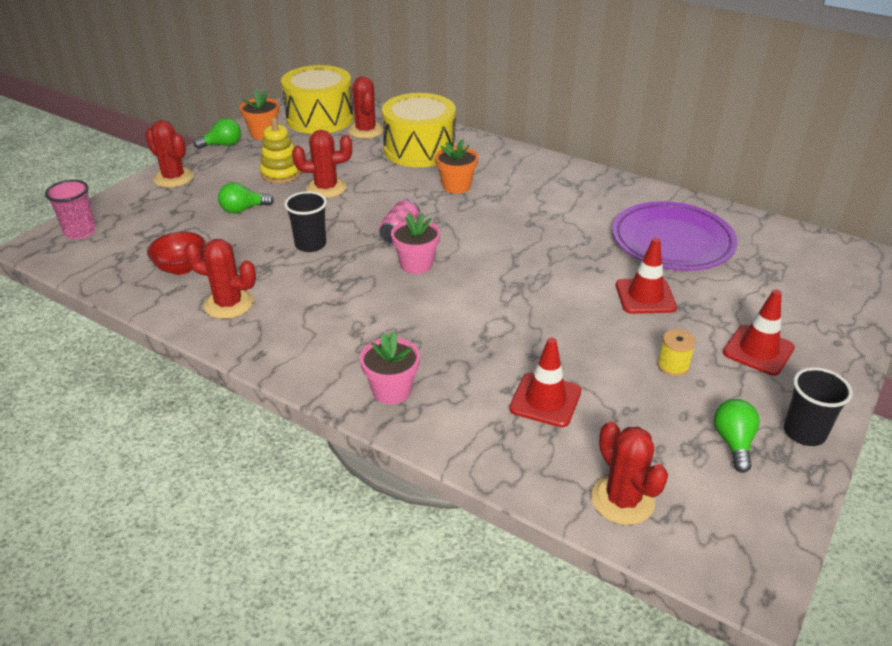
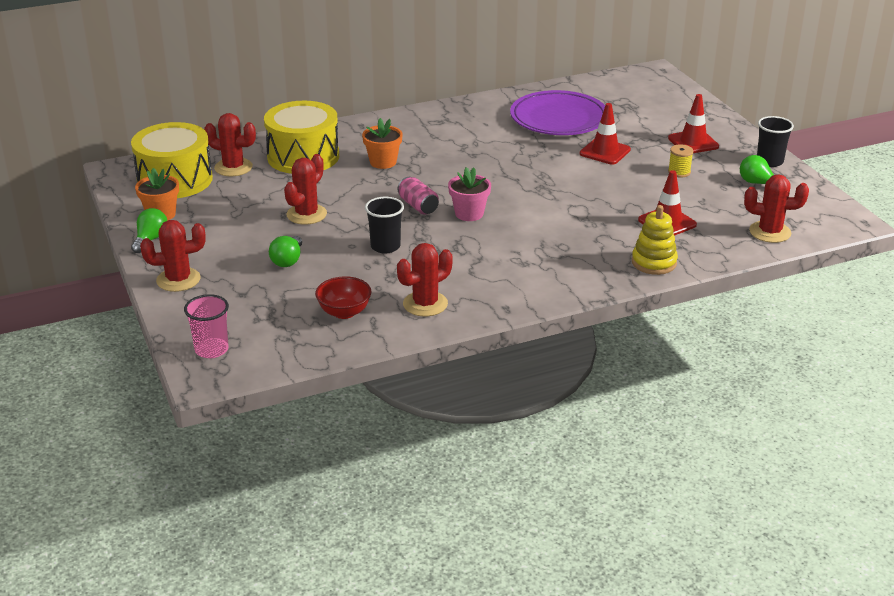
camera: 55 degrees left, 5 degrees down
yellow stacking toy [260,117,302,184] -> yellow stacking toy moved to [632,205,678,275]
pink flower pot [360,331,420,404] -> none

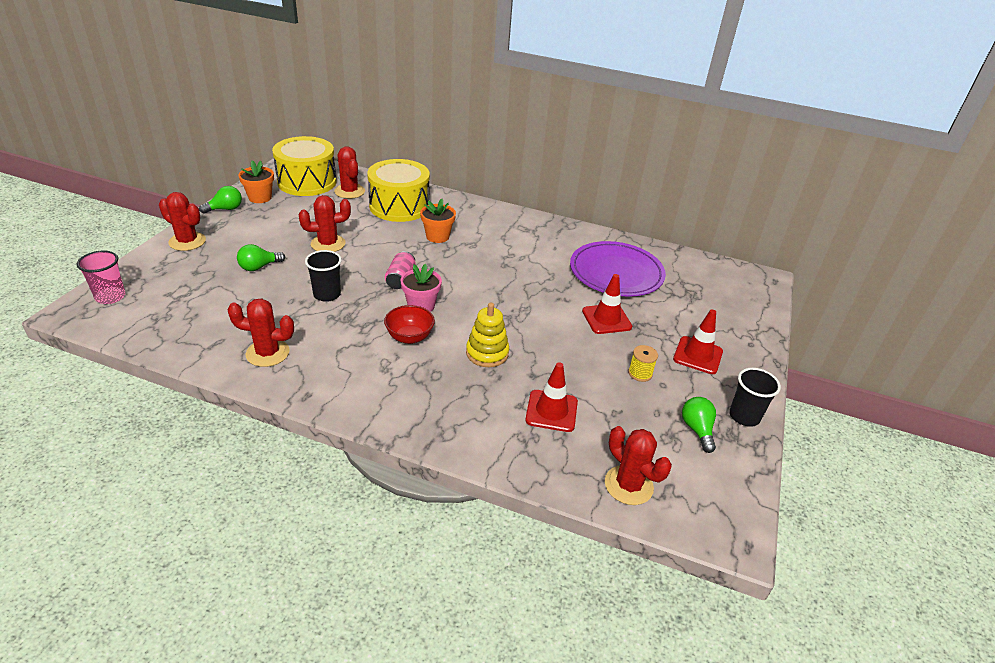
camera: 40 degrees right, 5 degrees up
red bowl [315,276,372,319] -> red bowl moved to [384,305,435,344]
yellow stacking toy [632,205,678,275] -> yellow stacking toy moved to [466,303,509,367]

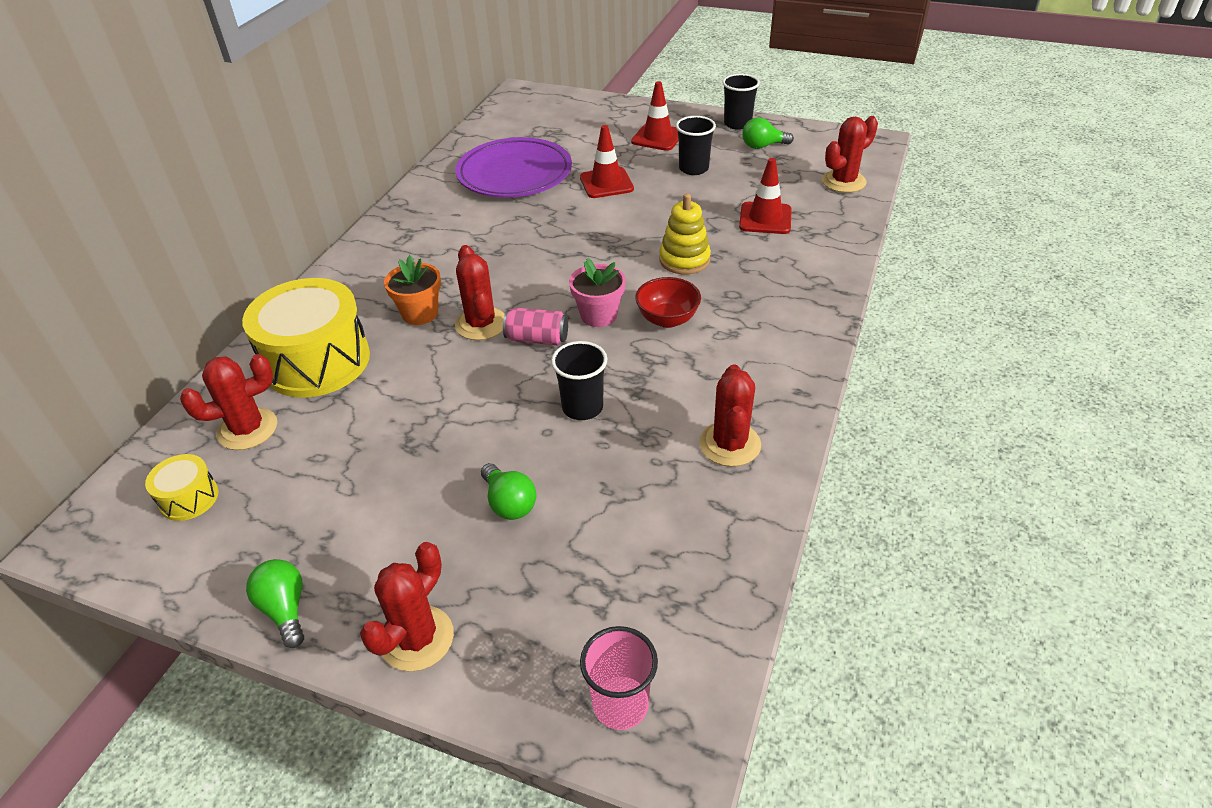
camera: 85 degrees left, 5 degrees up
orange flower pot [238,160,274,203] -> none
yellow drum [272,136,337,196] -> yellow drum [145,454,218,521], size x0.46
red cactus [299,195,351,252] -> red cactus moved to [455,245,504,340]
yellow spool [628,345,658,382] -> black cup [676,116,716,175]

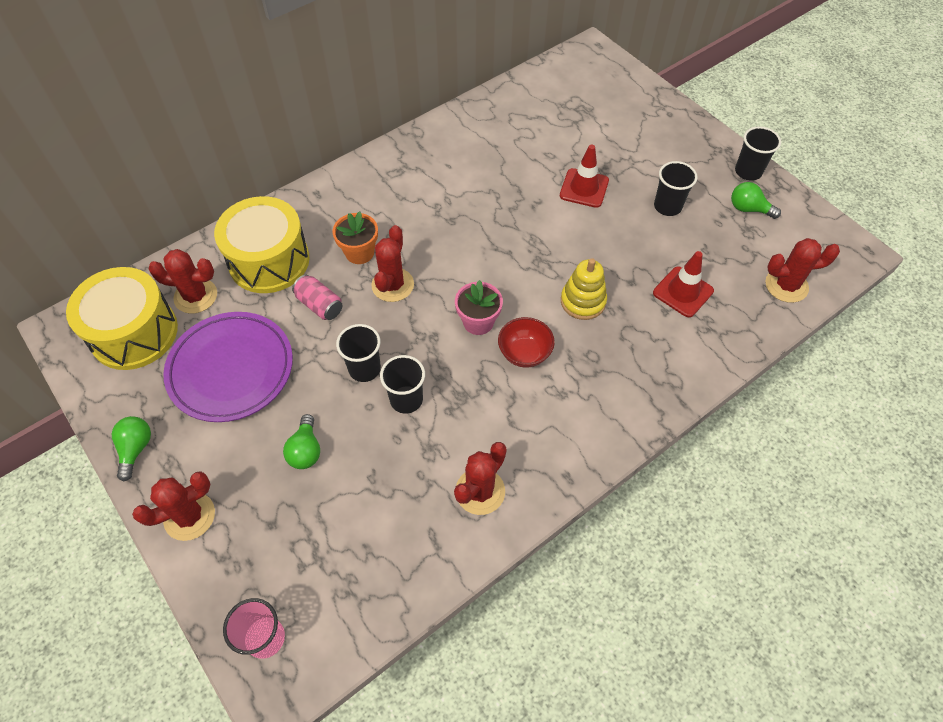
camera: 30 degrees right, 15 degrees up
yellow drum [145,454,218,521] -> yellow drum [66,267,178,370], size x2.16
purple plate [455,137,572,197] -> purple plate moved to [163,312,293,422]
pink can [503,308,568,345] -> pink can moved to [292,275,343,320]
red traffic cone [631,81,679,151] -> none
none -> black cup [336,324,381,382]

